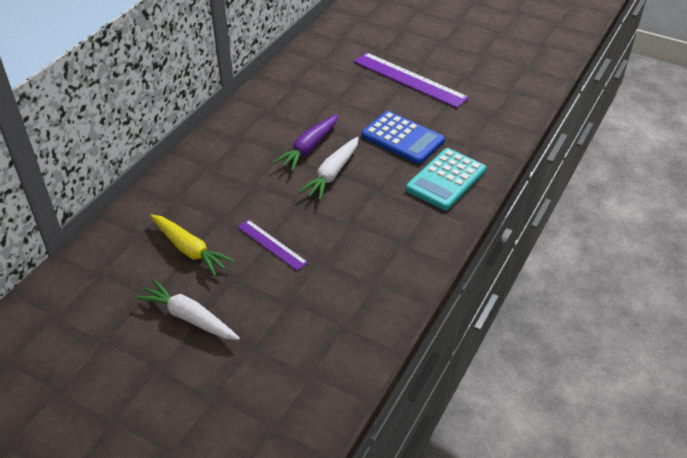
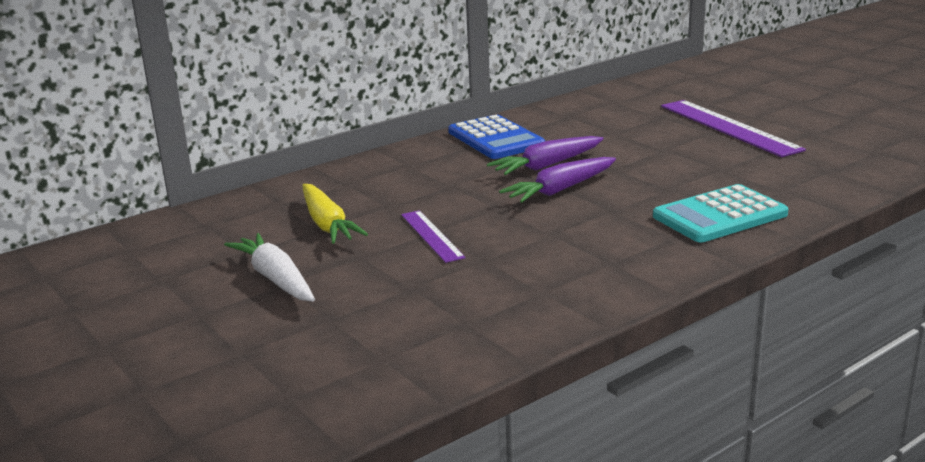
camera: 25 degrees right, 20 degrees down
white carrot [299,137,359,200] -> purple carrot [499,157,616,203]
blue calculator [361,111,445,164] -> blue calculator moved to [448,115,545,159]

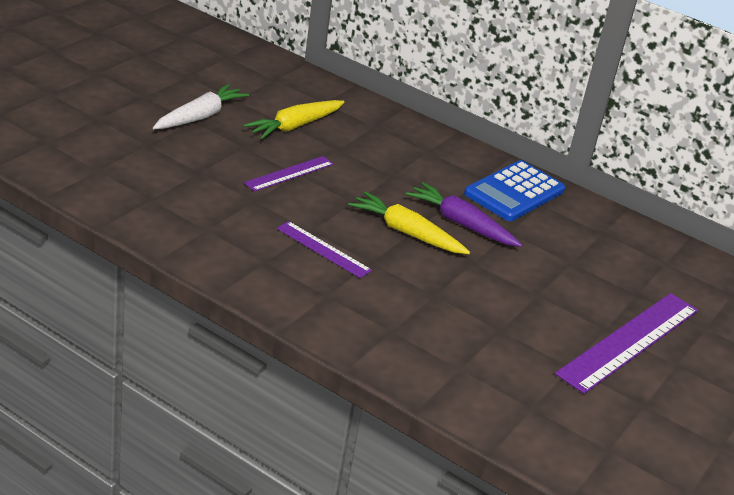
camera: 65 degrees right, 10 degrees up
purple carrot [499,157,616,203] -> yellow carrot [348,192,470,254]
turquoise calculator [653,184,788,242] -> none
none -> purple ruler [277,221,372,278]

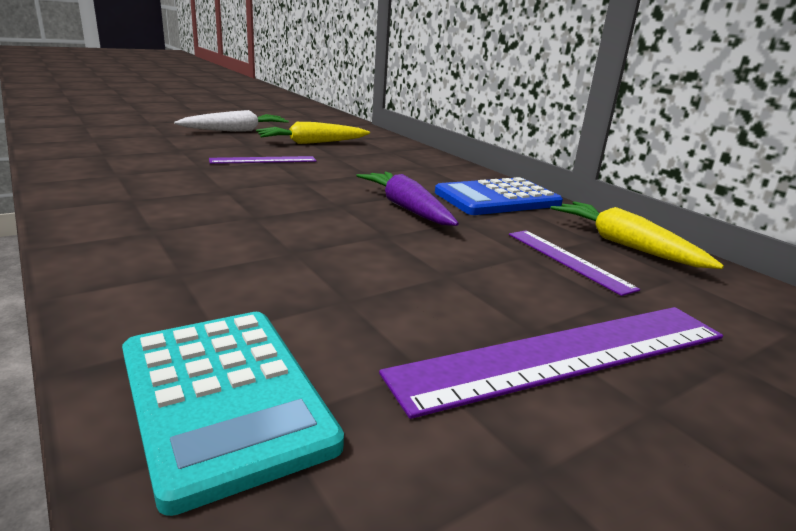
camera: 25 degrees right, 10 degrees down
purple ruler [277,221,372,278] -> purple ruler moved to [509,230,640,296]
yellow carrot [348,192,470,254] -> yellow carrot moved to [551,201,724,269]
none -> turquoise calculator [122,312,344,516]

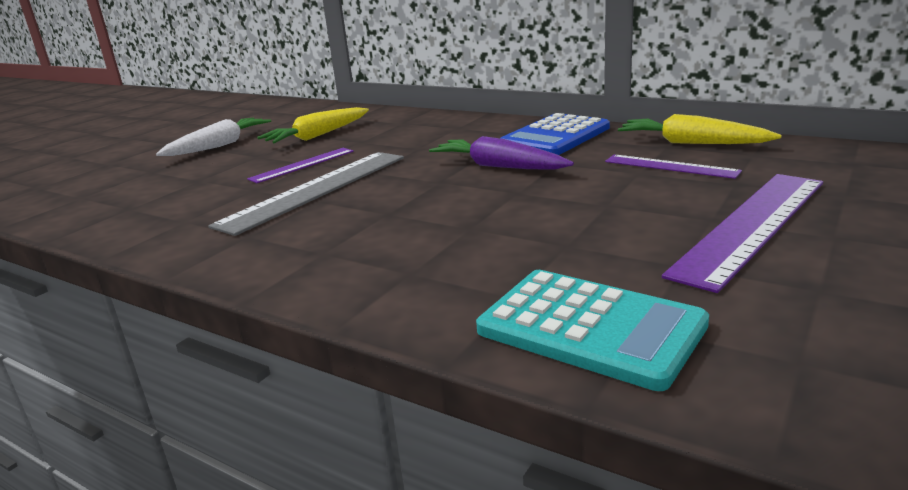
camera: 20 degrees left, 0 degrees up
none -> grey ruler [209,152,404,236]

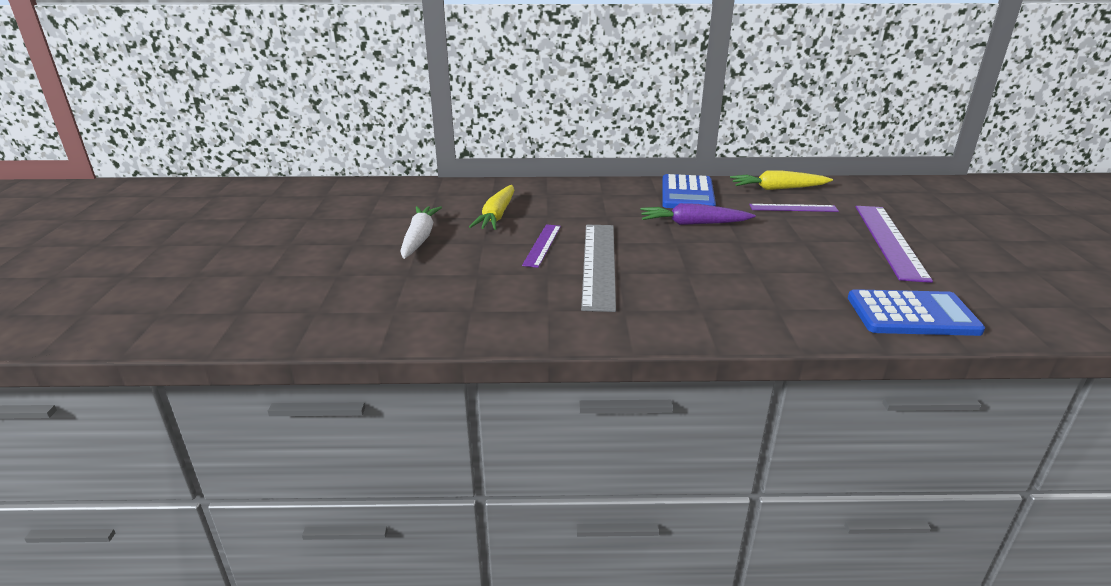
camera: 35 degrees left, 5 degrees up
turquoise calculator [476,270,709,391] -> blue calculator [848,289,985,336]

